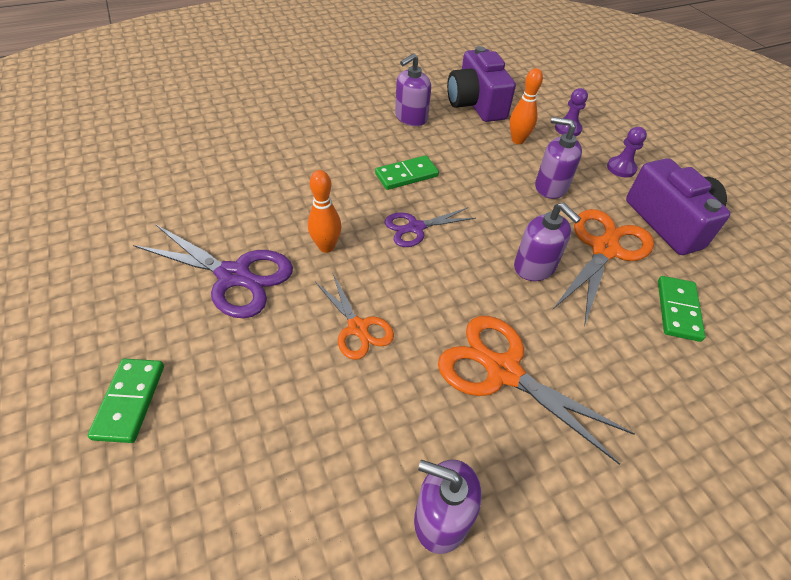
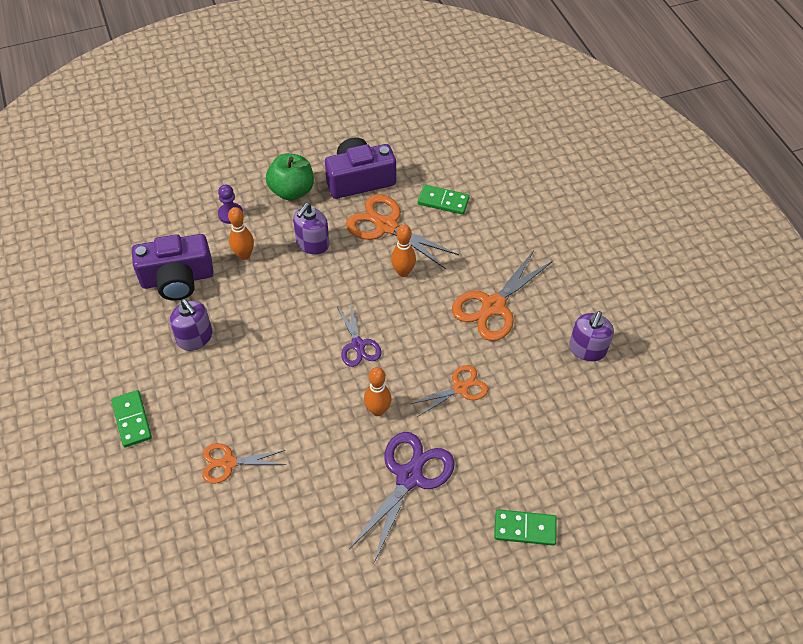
camera: 85 degrees left, 5 degrees up
green domino [375,155,439,190] -> green domino moved to [111,390,152,447]
purple soap dispenser [514,203,581,281] -> orange bowling pin [391,225,416,277]
purple pawn [607,127,647,177] -> green apple [266,154,314,200]
none -> orange scissors [202,443,286,484]

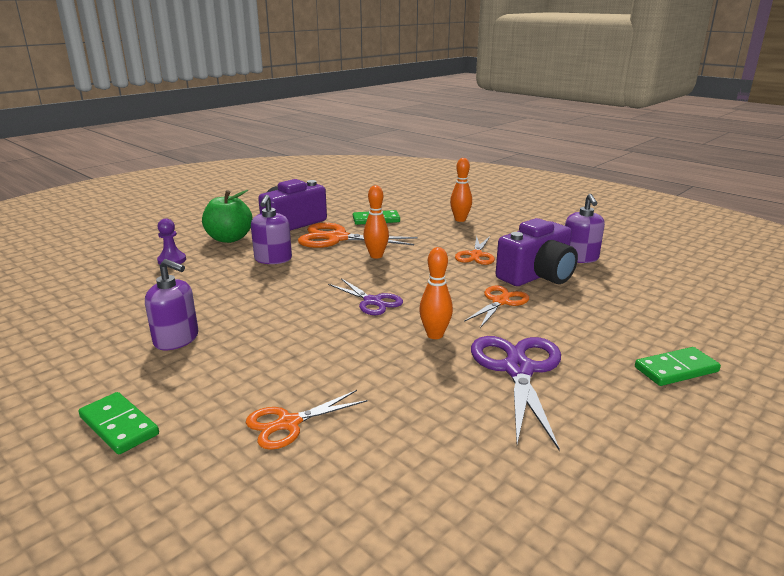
camera: 25 degrees left, 30 degrees down
purple camera [132,234,213,301] -> purple camera moved to [496,218,578,286]
orange bowling pin [228,207,254,260] -> orange bowling pin moved to [450,158,472,222]
orange scissors [452,250,553,341] -> orange scissors [455,236,495,265], size x0.61

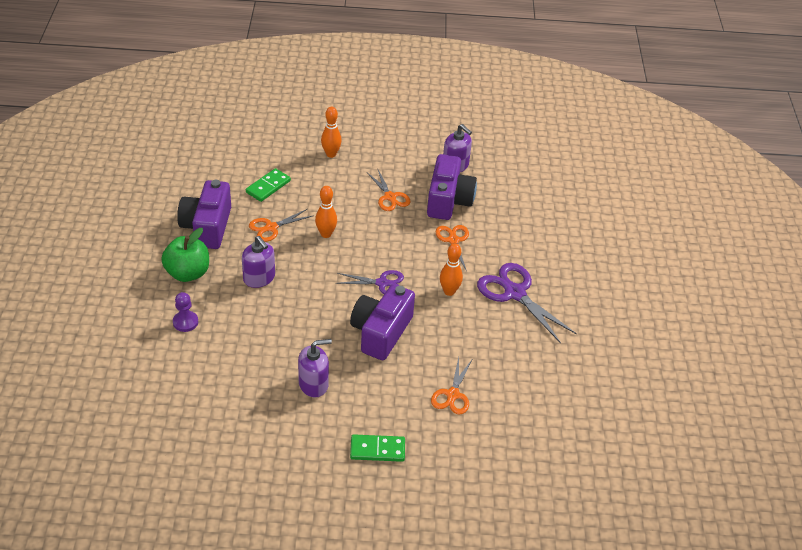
camera: 45 degrees left, 20 degrees up
orange scissors [298,223,418,248] -> orange scissors [249,209,312,242], size x0.61
green domino [635,347,721,386] -> none
none -> purple camera [350,284,415,360]

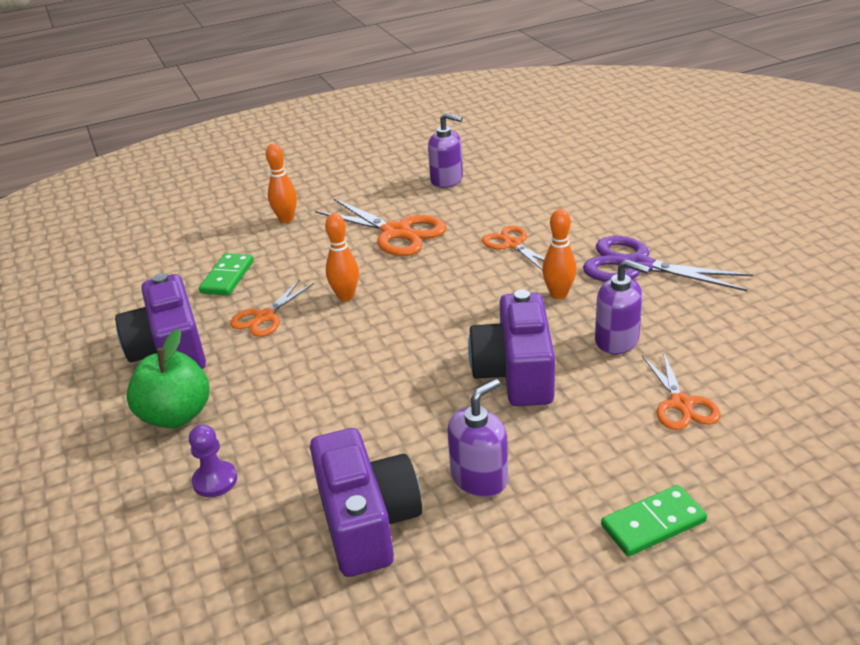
camera: 20 degrees left, 10 degrees down
purple soap dispenser [242,236,275,288] -> purple soap dispenser moved to [595,259,650,354]
purple scissors [336,270,404,294] -> none
orange scissors [368,170,410,211] -> orange scissors [315,198,447,256], size x1.65
purple camera [427,154,477,220] -> purple camera moved to [310,428,422,577]

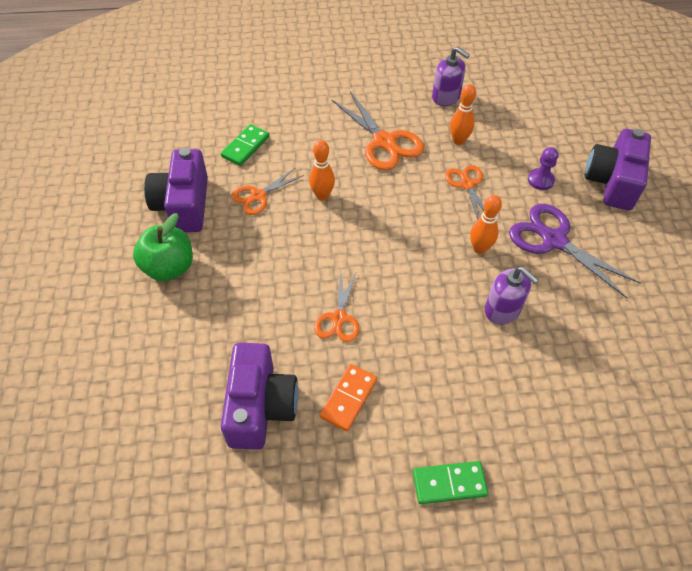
camera: 15 degrees right, 20 degrees up
purple pawn [189,425,237,497] -> purple pawn moved to [528,147,559,190]
orange bowling pin [266,144,297,223] -> orange bowling pin moved to [450,84,476,145]
purple soap dispenser [447,379,508,497] -> orange domino [320,364,377,431]
purple camera [468,290,555,406] -> purple camera moved to [585,129,651,210]
orange scissors [642,351,721,430] -> orange scissors moved to [314,271,359,342]

